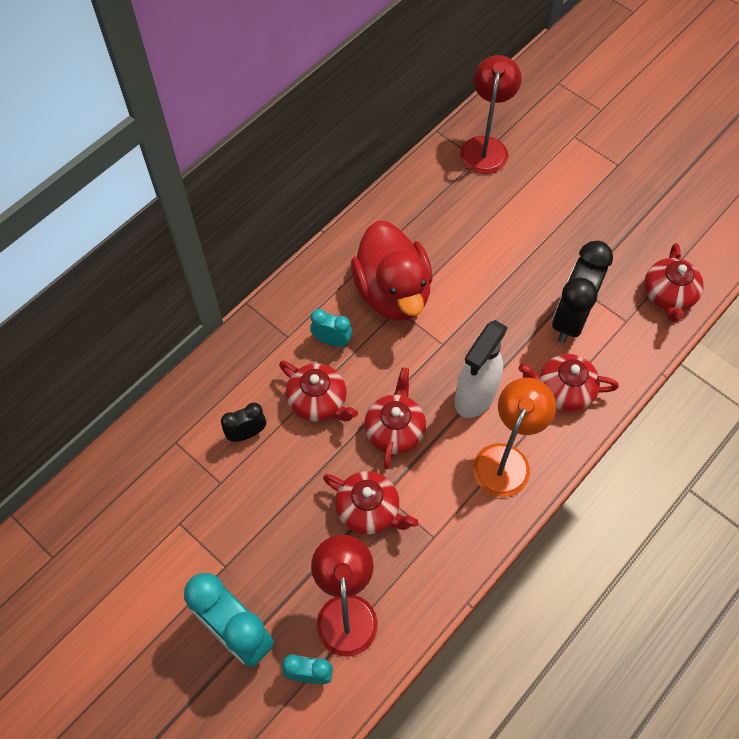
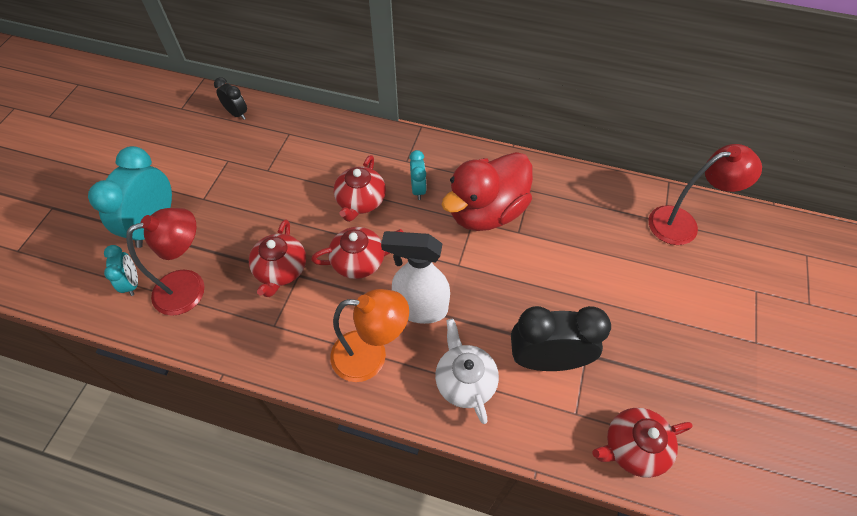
camera: 65 degrees right, 5 degrees down
black clock [221,403,266,442] -> black clock moved to [214,77,247,120]
red teapot [518,354,619,412] -> white teapot [435,319,499,424]

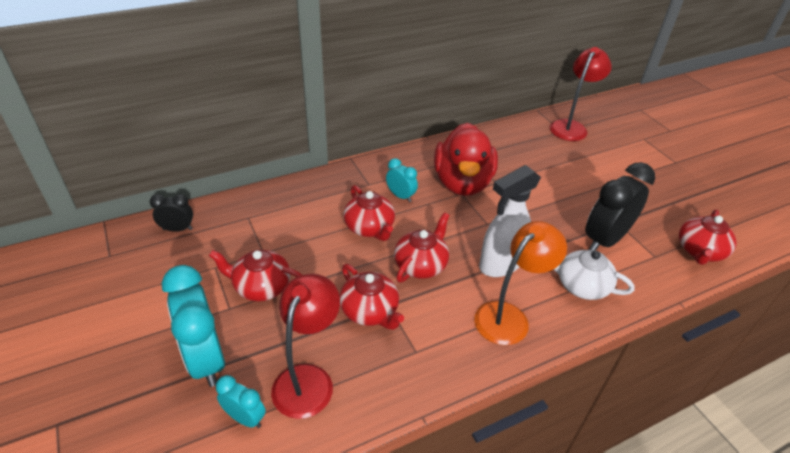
camera: 45 degrees left, 15 degrees down
none -> red teapot [209,250,302,301]

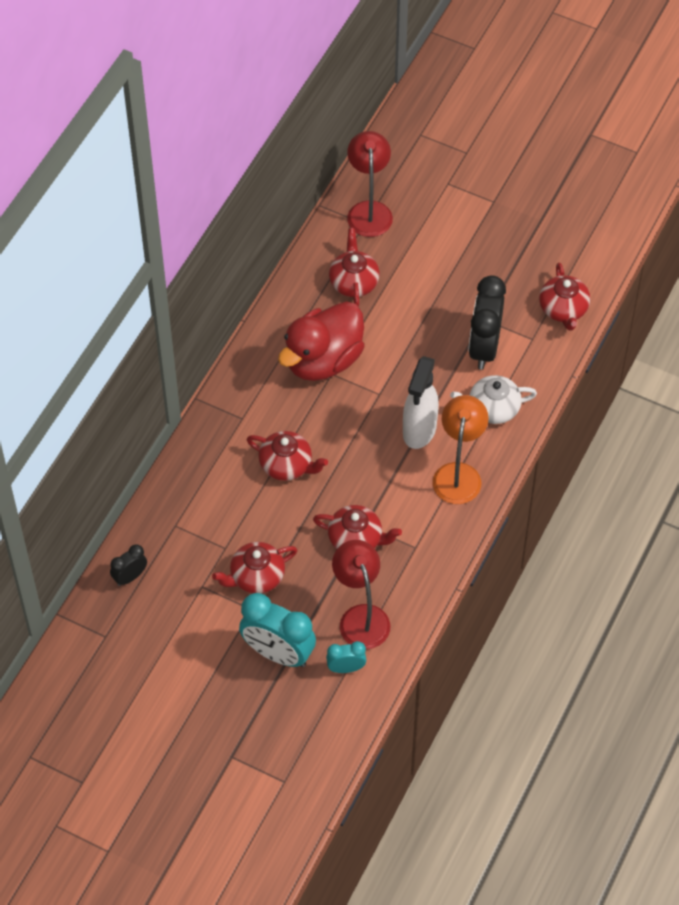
camera: 35 degrees left, 15 degrees up
turquoise clock [386,158,418,202] -> none
red teapot [394,212,449,283] -> red teapot moved to [329,228,380,307]
red duck [434,123,498,196] -> red duck turned 75 degrees clockwise [278,302,365,381]

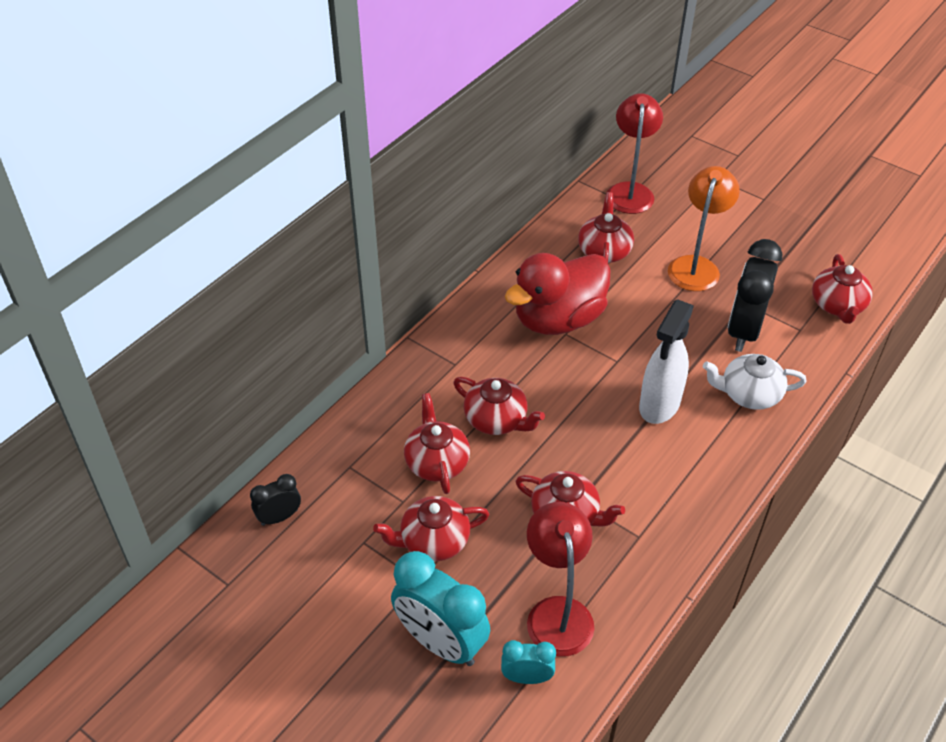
camera: 10 degrees right, 10 degrees down
orange lamp [433,395,488,504] -> orange lamp moved to [668,166,740,291]
none -> red teapot [404,393,470,494]

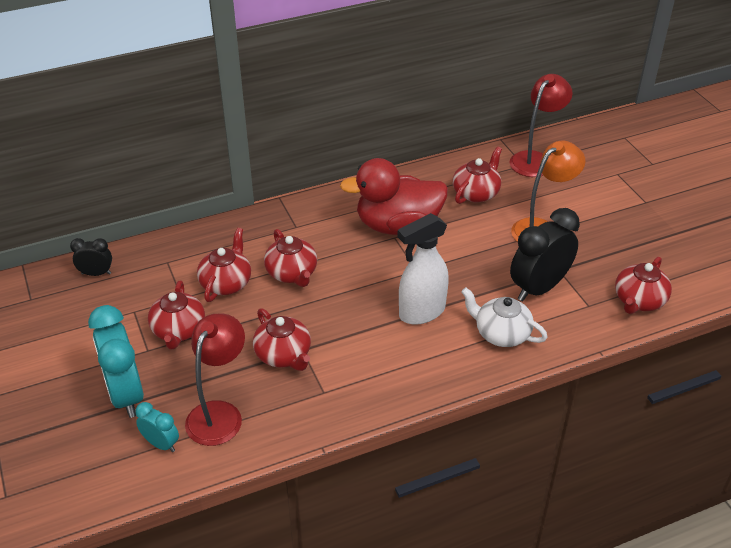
camera: 30 degrees right, 5 degrees down
red teapot [373,496,489,561] -> red teapot turned 105 degrees counterclockwise [148,281,205,349]

